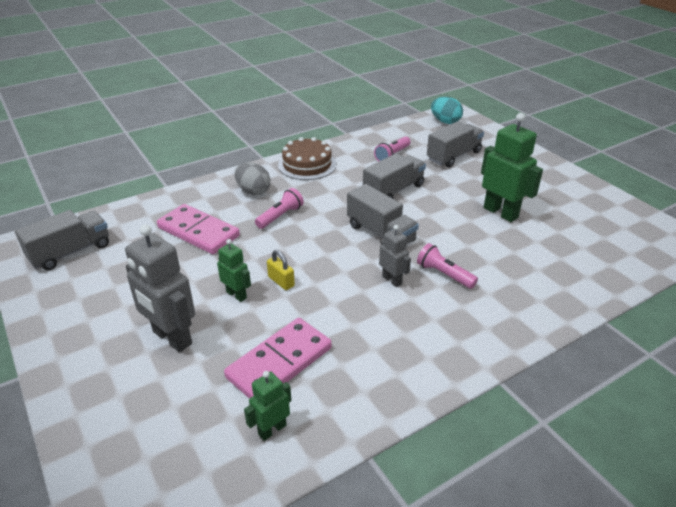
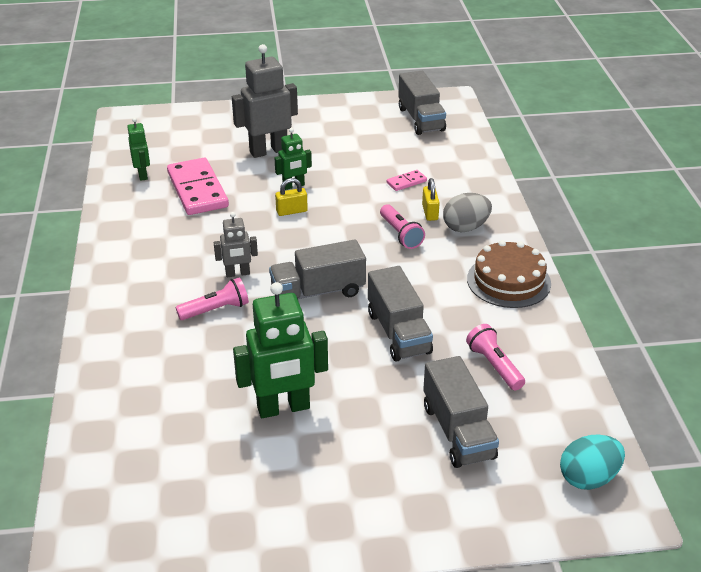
camera: 115 degrees right, 0 degrees up
pink domino [157,204,240,254] -> pink domino [386,170,427,191], size x0.45
none -> yellow padlock [422,178,440,221]

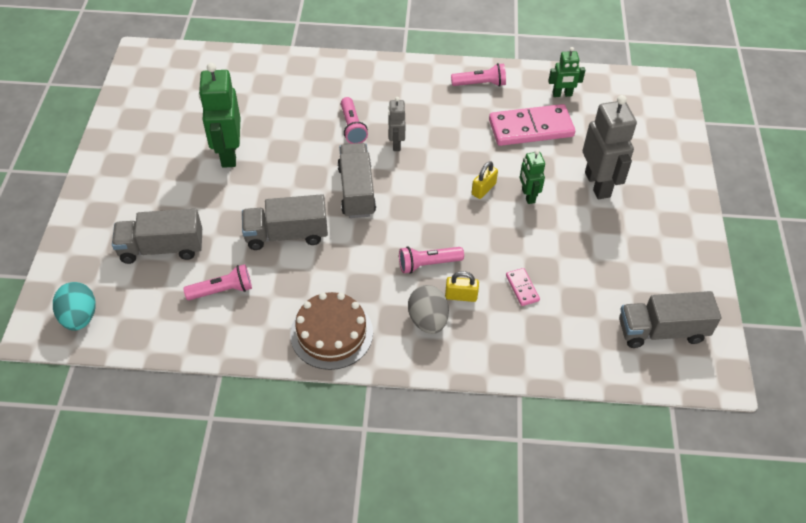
camera: 100 degrees right, 15 degrees up
yellow padlock [275,178,308,216] -> yellow padlock turned 45 degrees clockwise [472,161,498,199]
none -> pink flashlight [451,63,506,87]

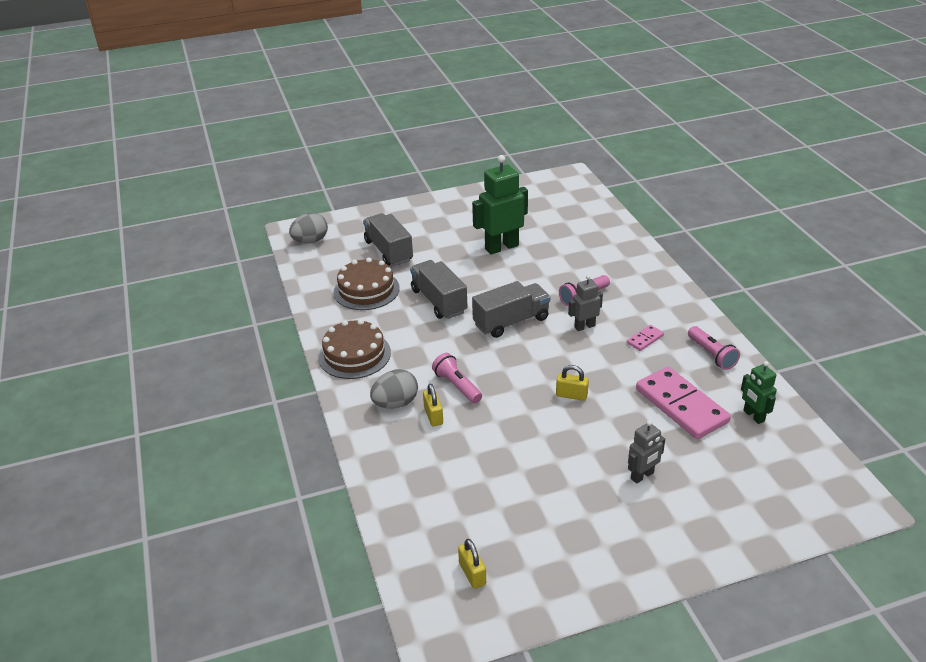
camera: 70 degrees right, 15 degrees down
turquoise egg [53,282,96,331] -> grey egg [289,213,328,243]
pink flashlight [183,264,252,300] -> brown cake [333,257,400,310]
pink domino [506,268,540,306] -> pink domino moved to [627,325,664,351]
green robot [520,150,545,204] -> none
grey robot [583,95,637,199] -> grey robot [628,420,665,484], size x0.55
grey truck [619,291,721,348] -> yellow padlock [458,539,486,589]

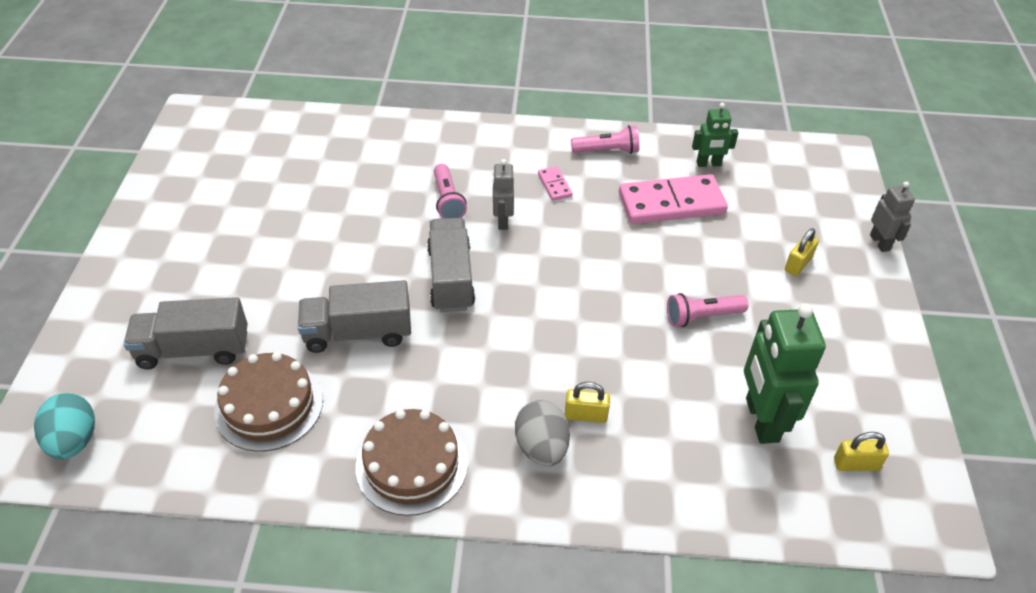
camera: 70 degrees left, 10 degrees up
grey egg [289,213,328,243] -> turquoise egg [34,393,95,460]
pink flashlight [432,353,482,404] -> pink flashlight moved to [667,293,749,327]
green robot [472,155,528,255] -> green robot moved to [744,304,826,444]
yellow padlock [556,365,589,401] -> yellow padlock moved to [785,228,819,276]
grey robot [628,420,665,484] -> grey robot moved to [870,181,915,252]

